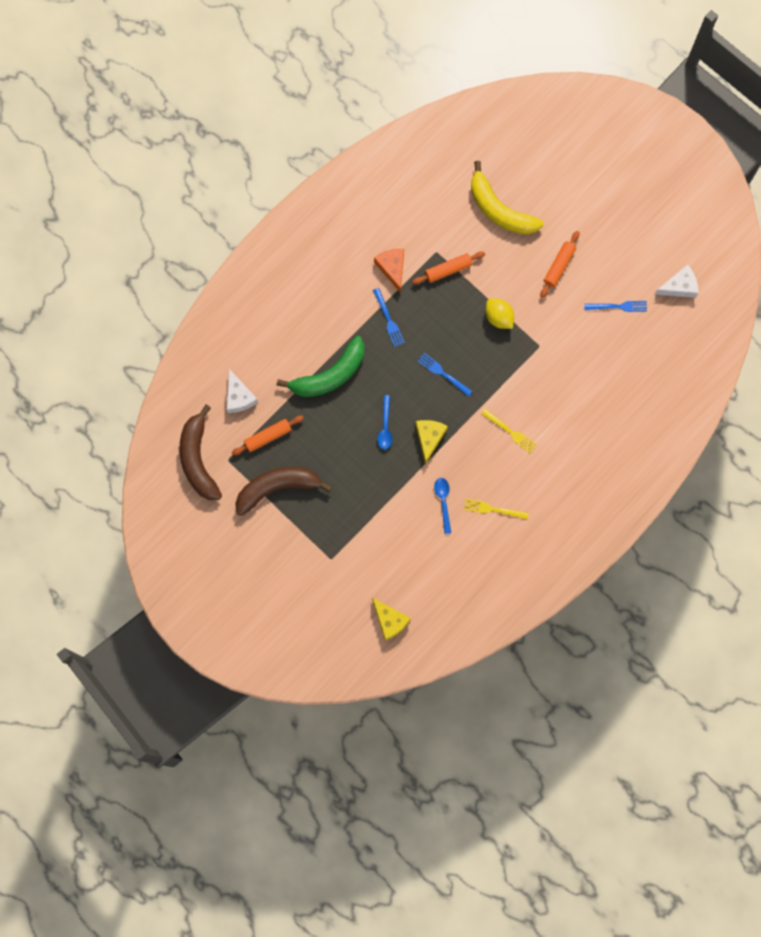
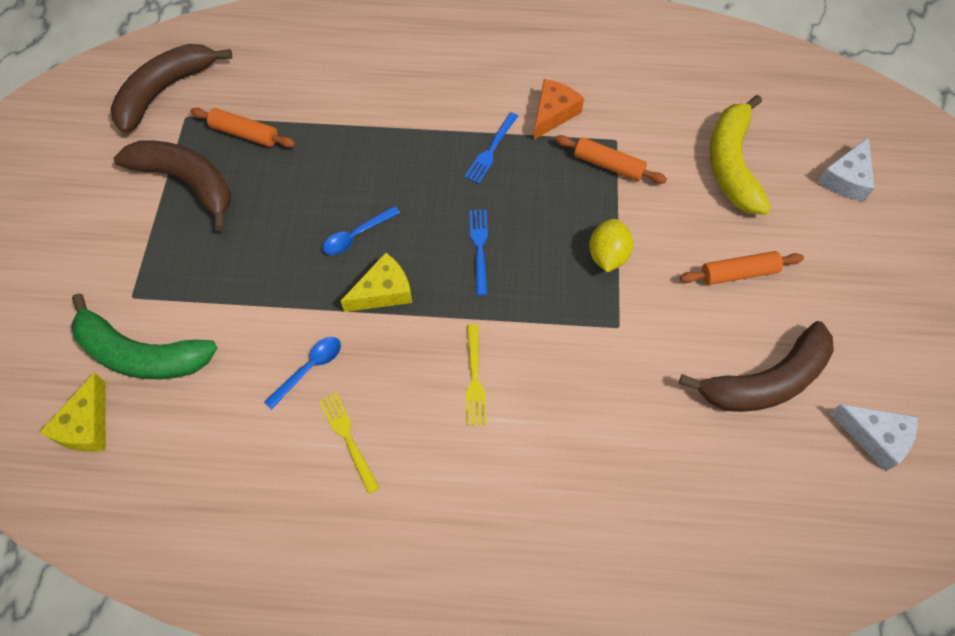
camera: 50 degrees right, 15 degrees down
white cheese [227,369,258,413] -> white cheese moved to [818,137,874,202]
green banana [277,336,364,397] -> green banana moved to [71,293,217,380]
blue fork [584,301,647,312] -> brown banana [679,321,834,412]

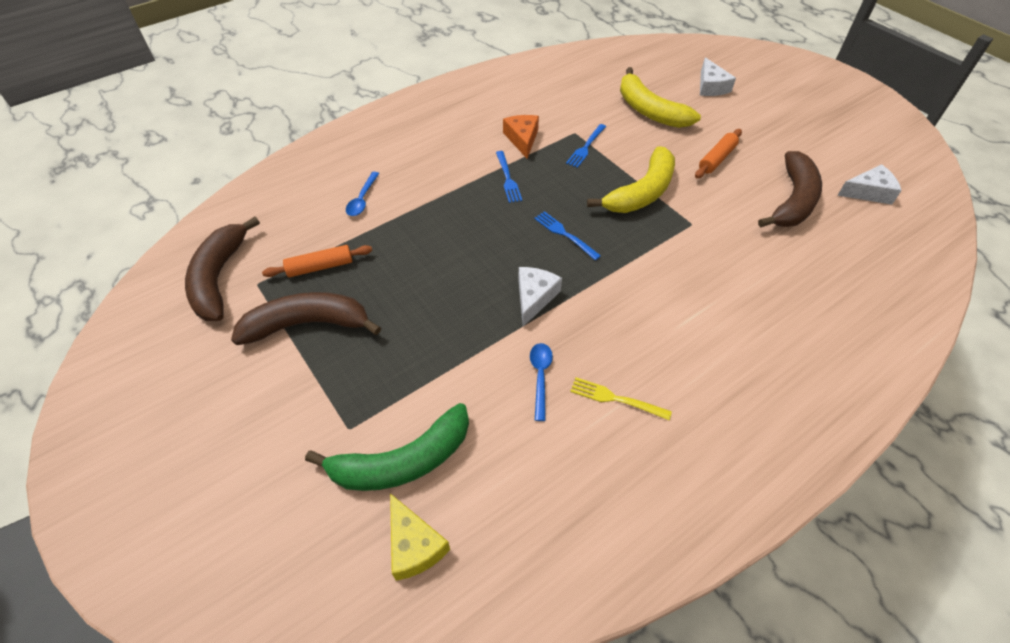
camera: 40 degrees left, 10 degrees down
blue spoon [323,206,400,255] -> blue spoon moved to [346,172,379,216]
yellow cheese [341,252,412,312] -> white cheese [518,267,562,326]
yellow fork [466,324,486,426] -> none
orange rolling pin [555,135,667,184] -> blue fork [566,124,606,168]
yellow lemon [589,219,633,272] -> yellow banana [587,146,675,213]

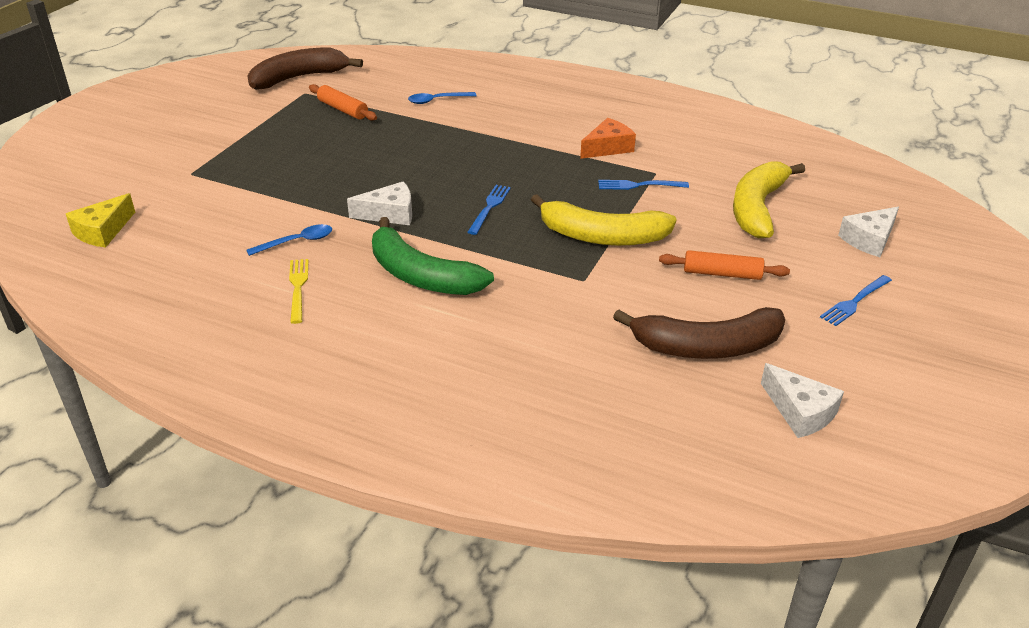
camera: 60 degrees right, 15 degrees down
brown banana [231,292,381,345] -> none
green banana [305,403,469,491] -> green banana moved to [372,217,494,295]
blue fork [496,151,522,203] -> blue fork moved to [820,275,892,326]

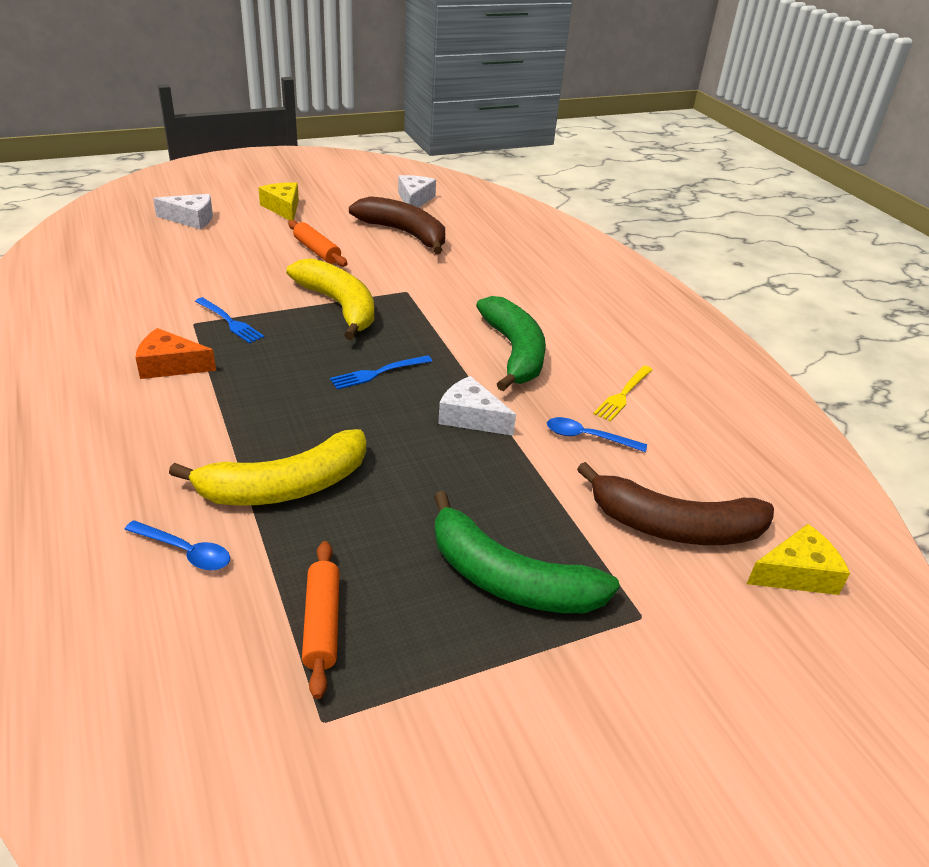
camera: 140 degrees left, 0 degrees up
brown banana [247,48,363,90] -> brown banana moved to [577,462,774,545]
yellow banana [733,161,805,238] -> yellow banana moved to [169,429,366,506]
blue fork [820,275,892,326] -> yellow cheese [258,182,299,220]
none -> green banana [434,491,620,613]

